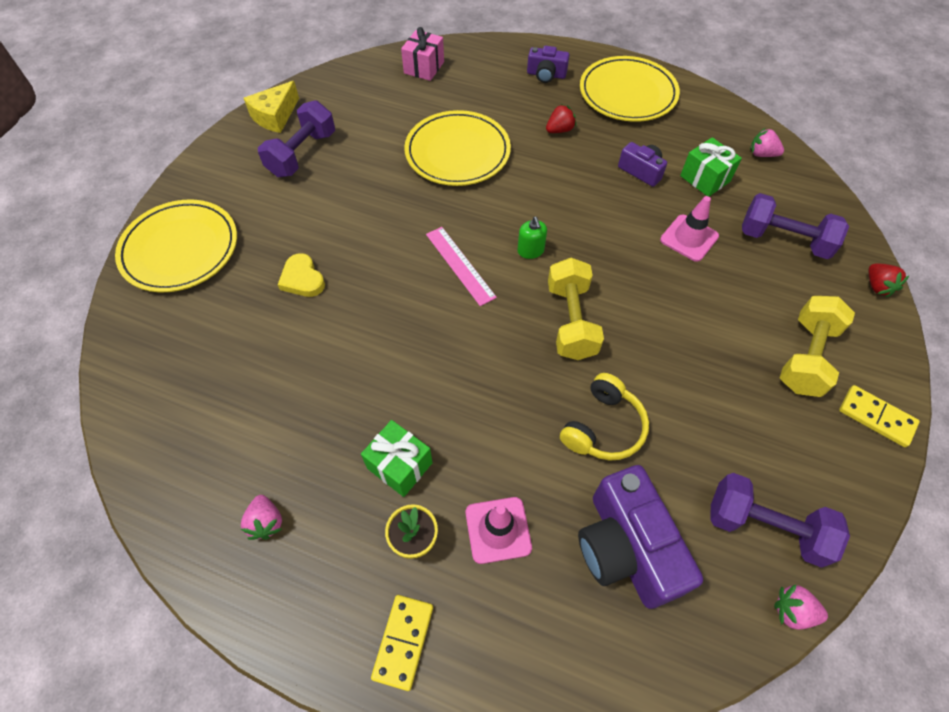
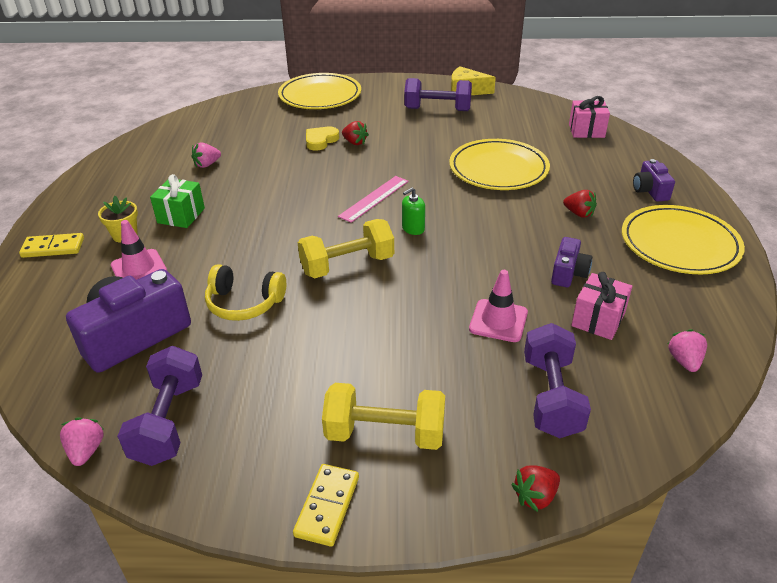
camera: 70 degrees right, 20 degrees down
pink strawberry [241,495,282,540] -> pink strawberry moved to [192,142,221,168]
green gift [680,137,742,196] -> pink gift [571,272,632,340]
none -> red strawberry [342,121,369,145]

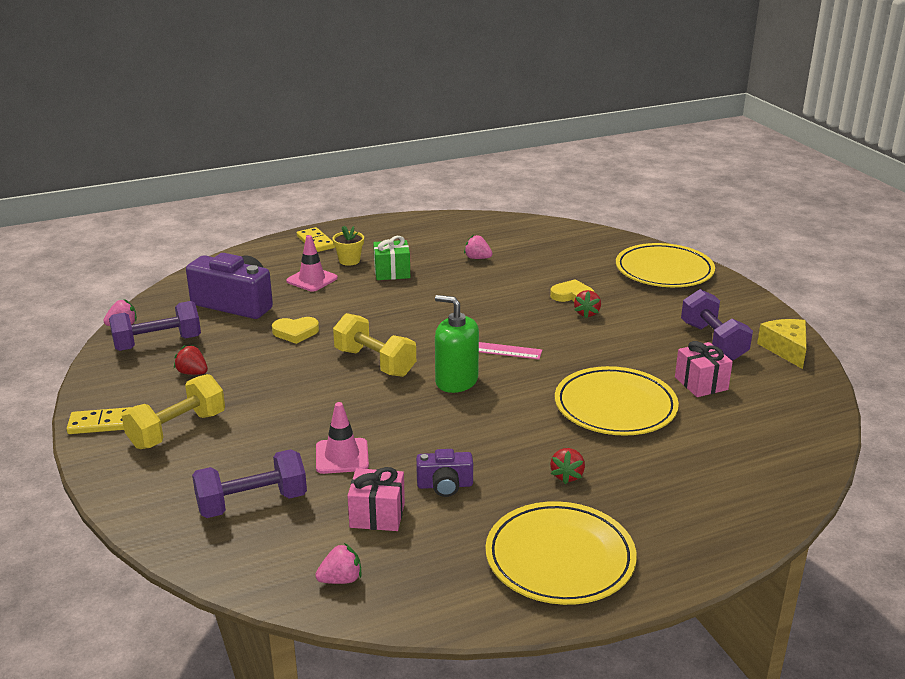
camera: 65 degrees right, 10 degrees down
yellow headphones [205,264,286,321] -> yellow heart [272,317,319,344]
yellow dumbbell [322,383,445,450] -> yellow dumbbell turned 60 degrees clockwise [122,374,225,449]
green soap dispenser [402,188,425,235] -> green soap dispenser [435,295,479,393], size x1.83
red strawberry [511,465,560,512] -> red strawberry moved to [174,345,208,375]
pink gift [569,96,610,138] -> pink gift moved to [675,341,733,397]
purple camera [633,159,675,202] -> none

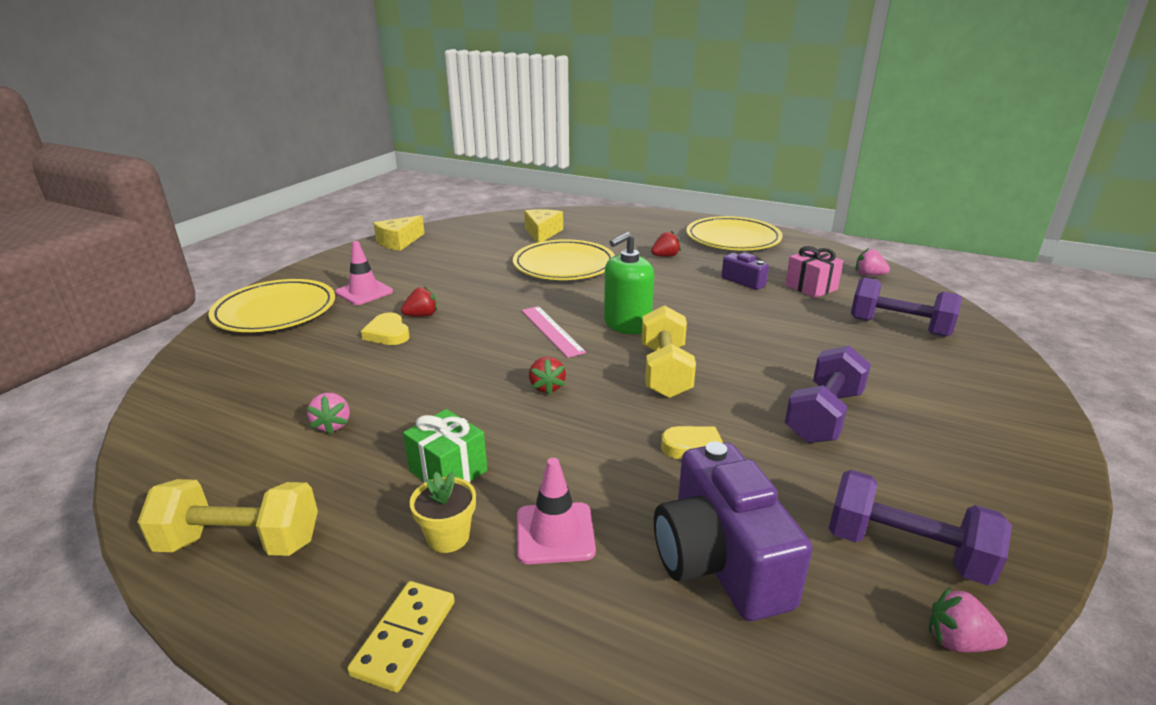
camera: 130 degrees left, 0 degrees up
yellow domino [67,407,132,434] -> none
yellow dumbbell [122,374,225,449] -> yellow dumbbell moved to [138,479,318,556]
red strawberry [174,345,208,375] -> red strawberry moved to [529,357,566,395]
pink traffic cone [316,402,369,474] -> pink traffic cone moved to [335,241,393,305]
green soap dispenser [435,295,479,393] -> green soap dispenser turned 60 degrees clockwise [604,232,654,334]
pink gift [675,341,733,397] -> none
purple dumbbell [681,289,753,361] -> purple dumbbell moved to [785,346,871,443]
none -> yellow cheese [524,209,563,243]

